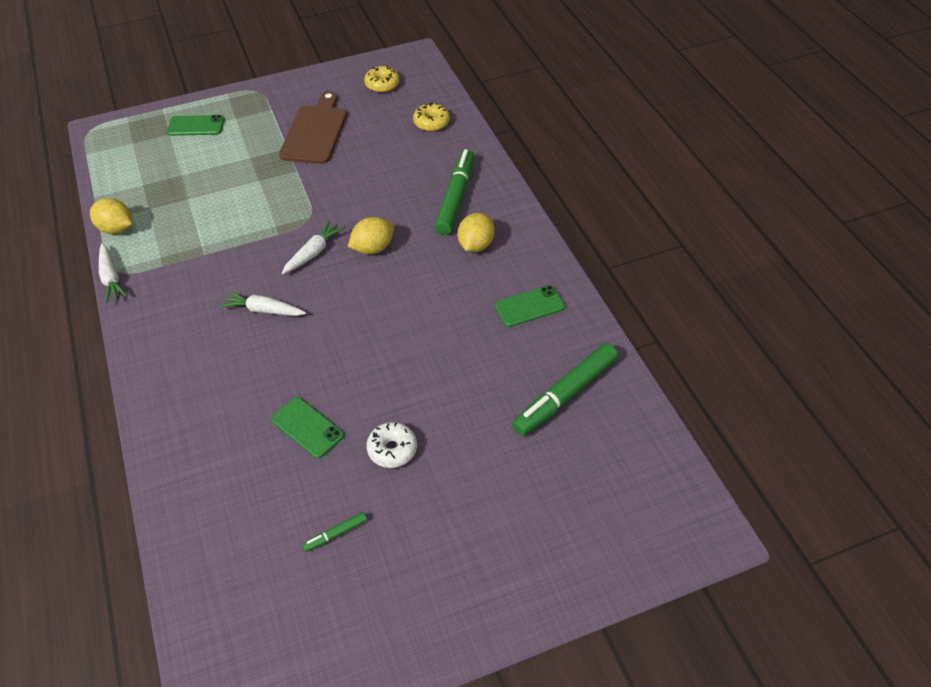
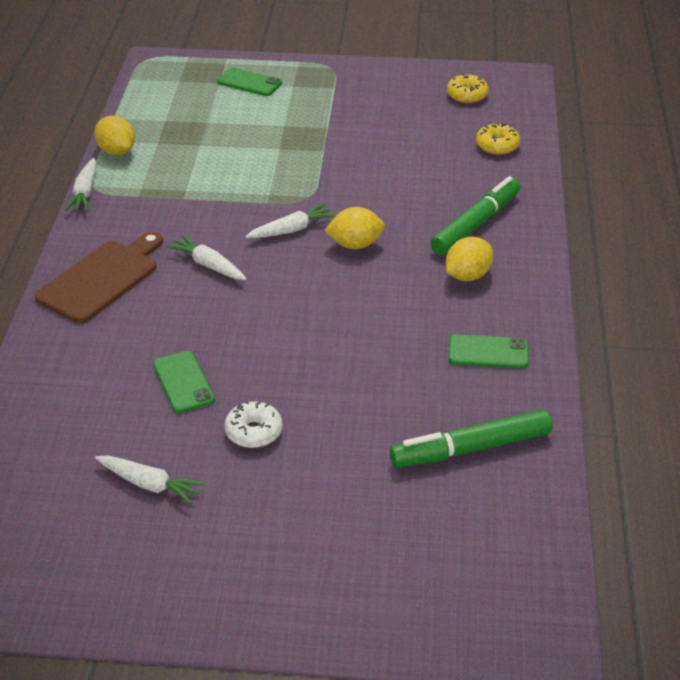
camera: 25 degrees right, 10 degrees down
brown cutting board [279,91,347,164] -> brown cutting board moved to [35,232,163,323]
green marker [302,512,367,552] -> white carrot [95,455,205,504]

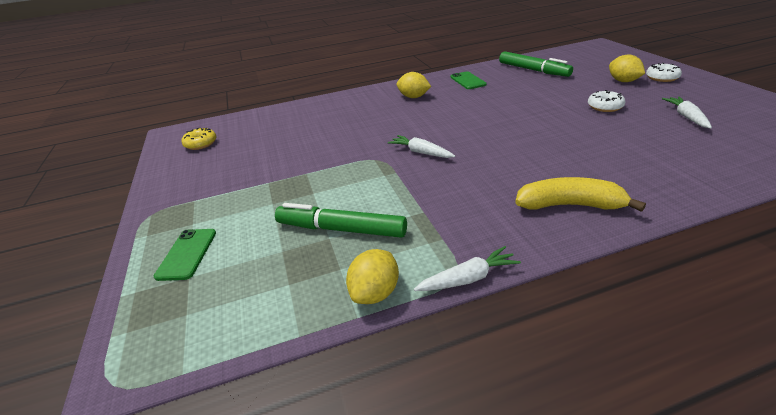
camera: 110 degrees left, 5 degrees down
brown cutting board [35,232,163,323] -> yellow banana [515,177,646,212]
green phone [153,351,215,413] -> none
white carrot [166,235,247,280] -> none
yellow lemon [324,207,385,249] -> yellow lemon moved to [609,55,645,82]
green marker [430,176,521,255] -> green marker moved to [275,203,407,238]
yellow donut [476,123,520,155] -> none
none -> white donut [646,63,682,82]

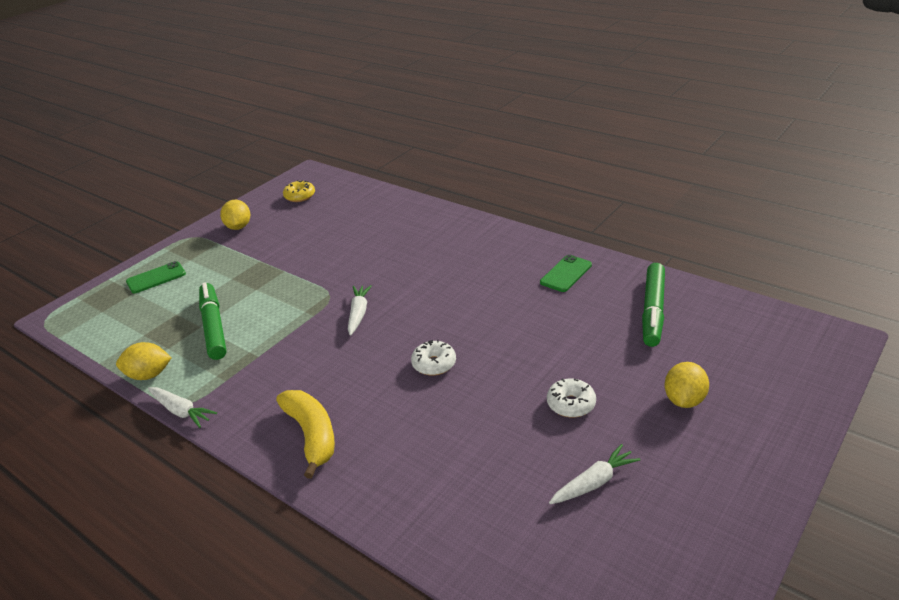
camera: 55 degrees right, 0 degrees up
yellow lemon [397,72,431,98] -> yellow lemon moved to [220,200,250,230]
white donut [646,63,682,82] -> white donut moved to [411,340,456,376]

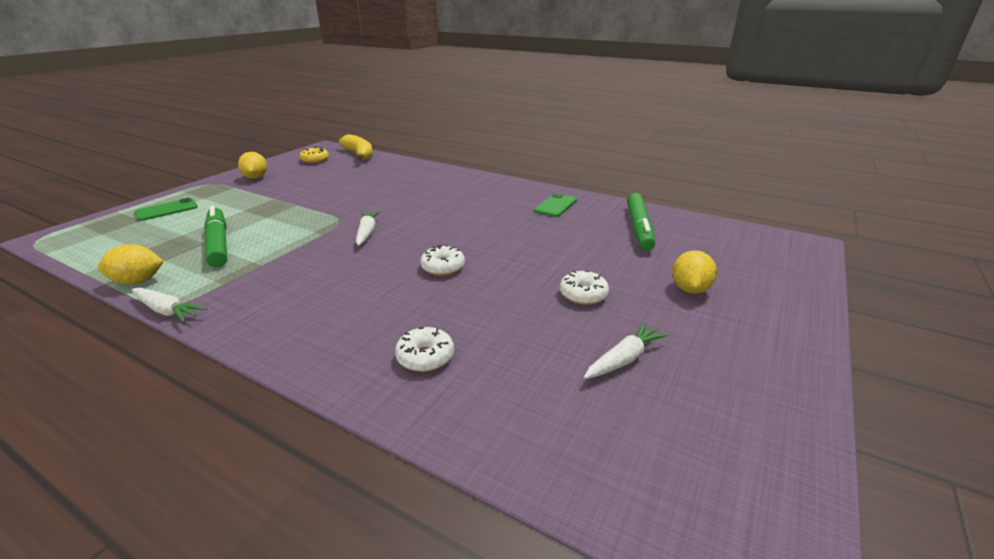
camera: 10 degrees left, 5 degrees down
yellow banana [276,390,335,479] -> yellow banana moved to [339,134,373,160]
none -> white donut [395,327,454,372]

